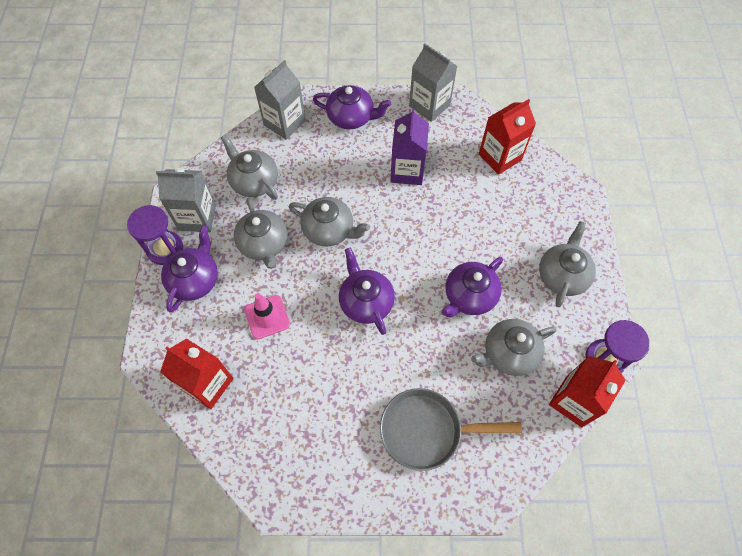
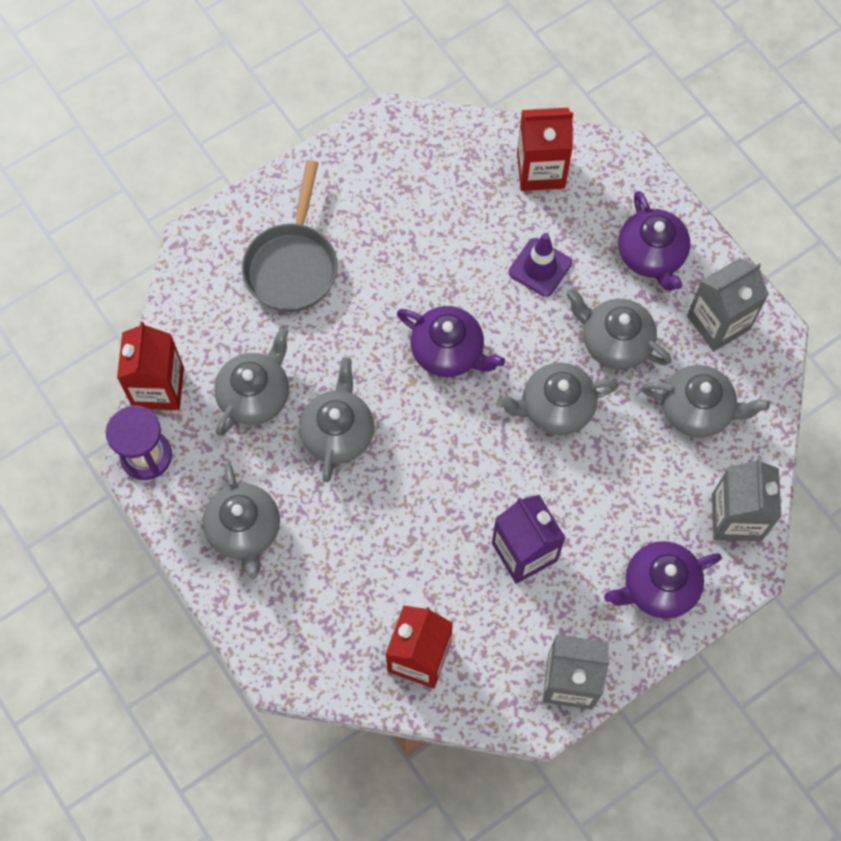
camera: 145 degrees right, 5 degrees up
purple hourglass [127,205,183,265] -> none
pink traffic cone [244,293,290,340] -> purple traffic cone [509,233,572,297]
grey pan [380,388,522,471] -> grey pan turned 135 degrees clockwise [242,160,338,312]
purple teapot [441,257,503,318] -> grey teapot [299,357,374,482]

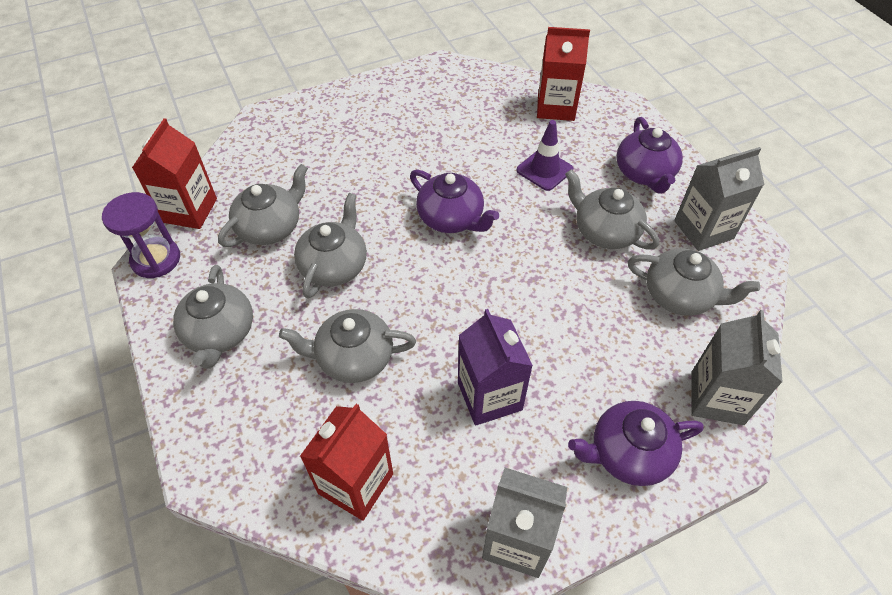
camera: 10 degrees right, 15 degrees down
grey pan [242,160,338,312] -> none
grey teapot [497,363,618,435] -> grey teapot moved to [279,309,416,383]

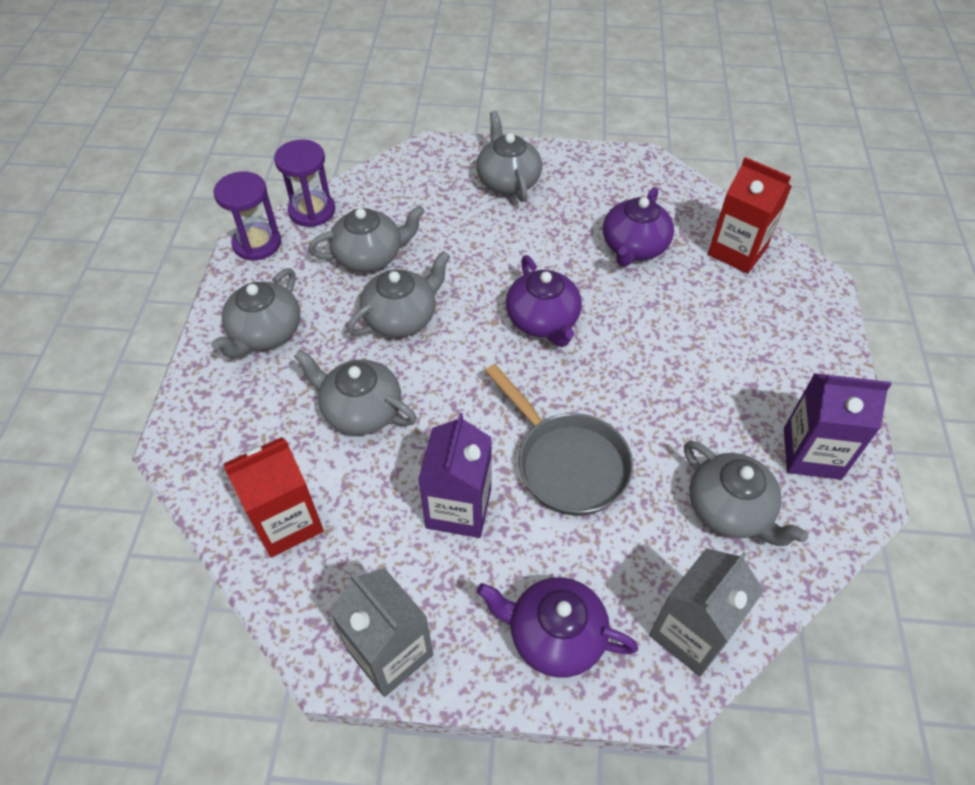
camera: 30 degrees right, 0 degrees up
red carton [132,118,217,229] -> purple hourglass [274,139,335,227]
purple traffic cone [517,120,573,191] -> none
grey teapot [565,169,659,250] -> grey teapot moved to [476,111,542,202]
purple teapot [616,117,683,194] -> purple teapot moved to [603,187,674,267]
grey carton [674,147,764,251] -> purple carton [784,373,891,480]
none -> grey pan [485,364,633,516]

